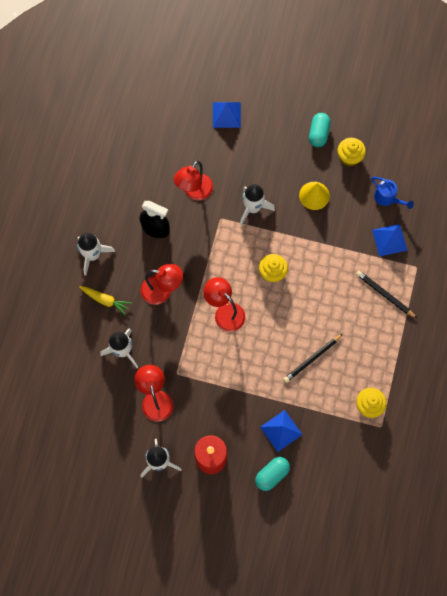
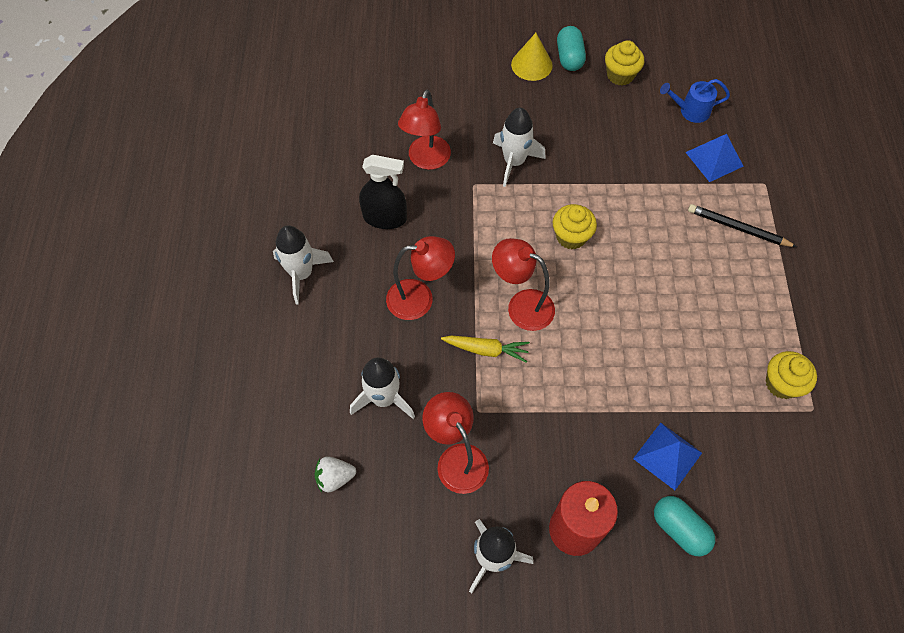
camera: 15 degrees left, 10 degrees down
yellow carrot [79,286,132,316] -> yellow carrot moved to [441,336,530,363]
blue pyramid [213,102,241,128] -> none
turquoise capsule [255,457,290,491] -> turquoise capsule turned 75 degrees counterclockwise [654,496,715,556]
black pencil [283,334,343,383] -> none
yellow cone [299,182,330,210] -> yellow cone moved to [511,33,553,81]
blue watering can [371,177,414,209] -> blue watering can turned 150 degrees clockwise [660,79,730,123]
none -> white strawberry [314,456,356,493]

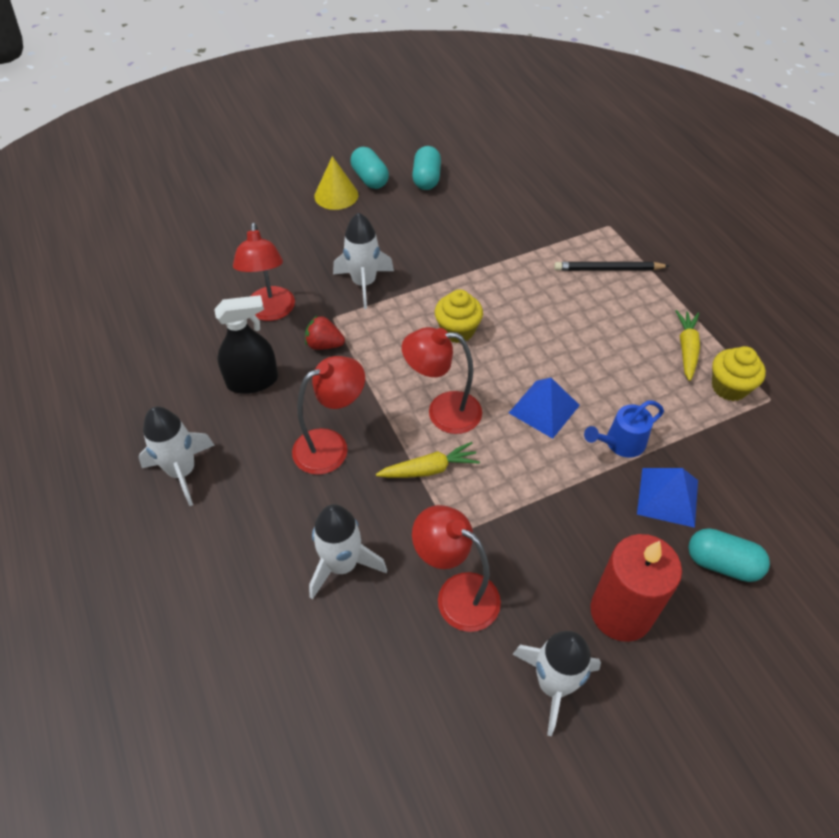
camera: 25 degrees left, 10 degrees down
white strawberry [314,456,356,493] -> none
yellow cupcake [605,40,644,86] -> turquoise capsule [412,146,441,190]
blue watering can [660,79,730,123] -> blue watering can moved to [584,401,664,458]
blue pyramid [685,134,744,182] -> blue pyramid moved to [509,378,580,439]
none -> red strawberry [305,315,345,350]
none -> yellow carrot [676,310,700,381]

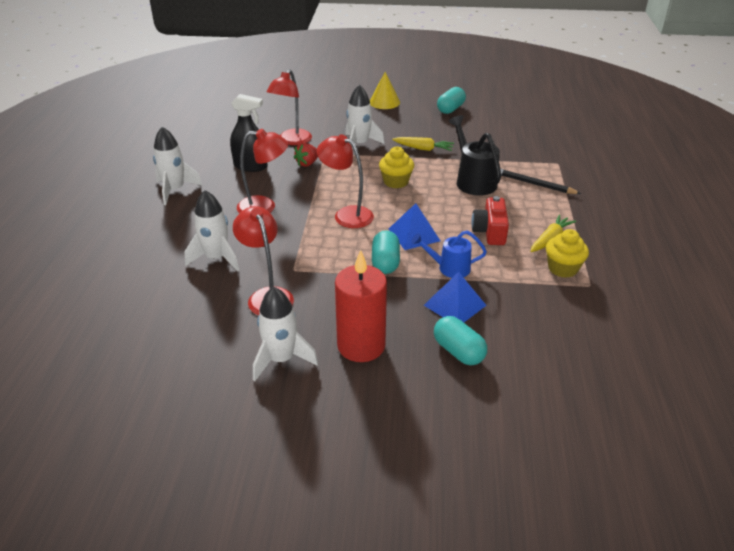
camera: 30 degrees right, 15 degrees down
red strawberry [305,315,345,350] -> red strawberry turned 90 degrees counterclockwise [294,143,318,167]
turquoise capsule [351,147,389,189] -> turquoise capsule moved to [372,230,400,274]
yellow carrot [376,442,480,478] -> yellow carrot moved to [392,137,454,151]
none -> black watering can [449,115,501,195]
none -> red camera [471,196,509,245]

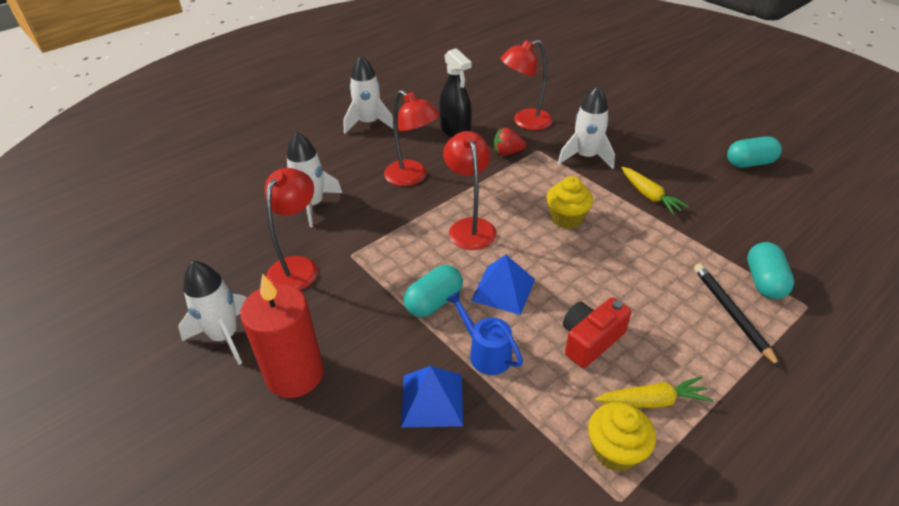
camera: 45 degrees right, 5 degrees up
yellow cone [370,72,400,109] -> none
turquoise capsule [434,316,487,365] -> turquoise capsule moved to [747,242,794,299]
black watering can [449,115,501,195] -> none

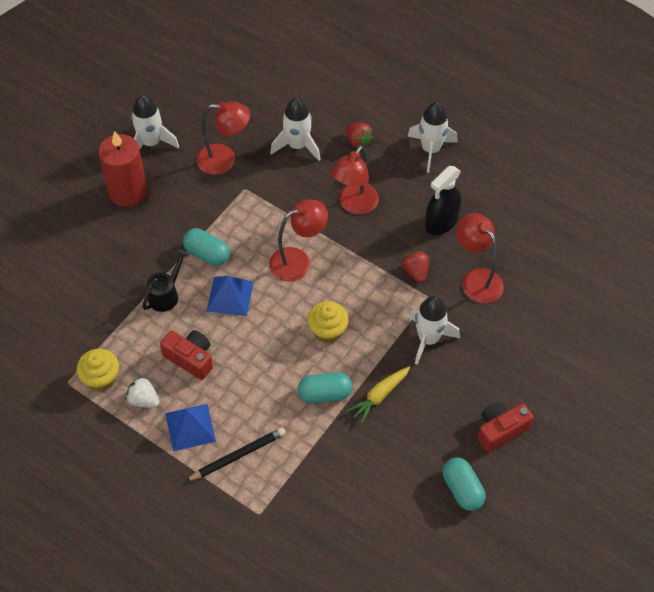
camera: 75 degrees right, 15 degrees up
blue pyramid [401,366,463,427] -> blue pyramid moved to [165,404,216,451]
blue watering can [446,291,523,375] -> black watering can [143,249,189,312]
yellow carrot [595,376,713,408] -> white strawberry [126,376,160,408]
turquoise capsule [747,242,794,299] -> turquoise capsule moved to [298,372,352,403]
none -> red strawberry [346,123,373,148]
none -> red camera [477,401,534,452]

